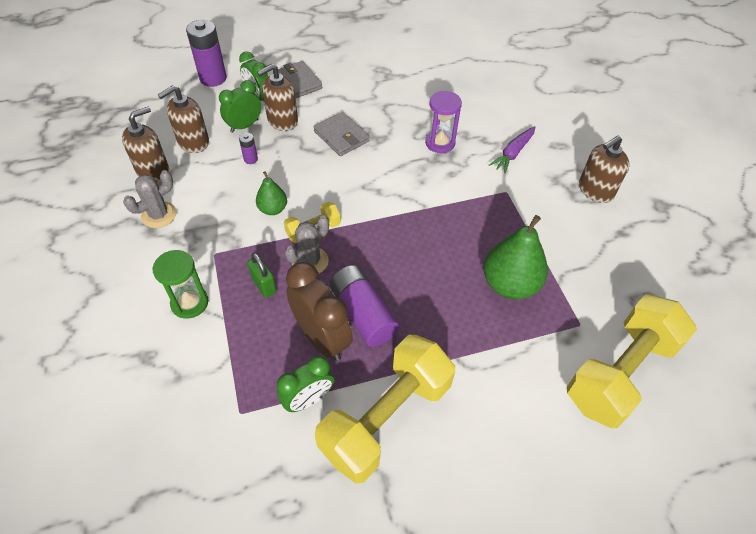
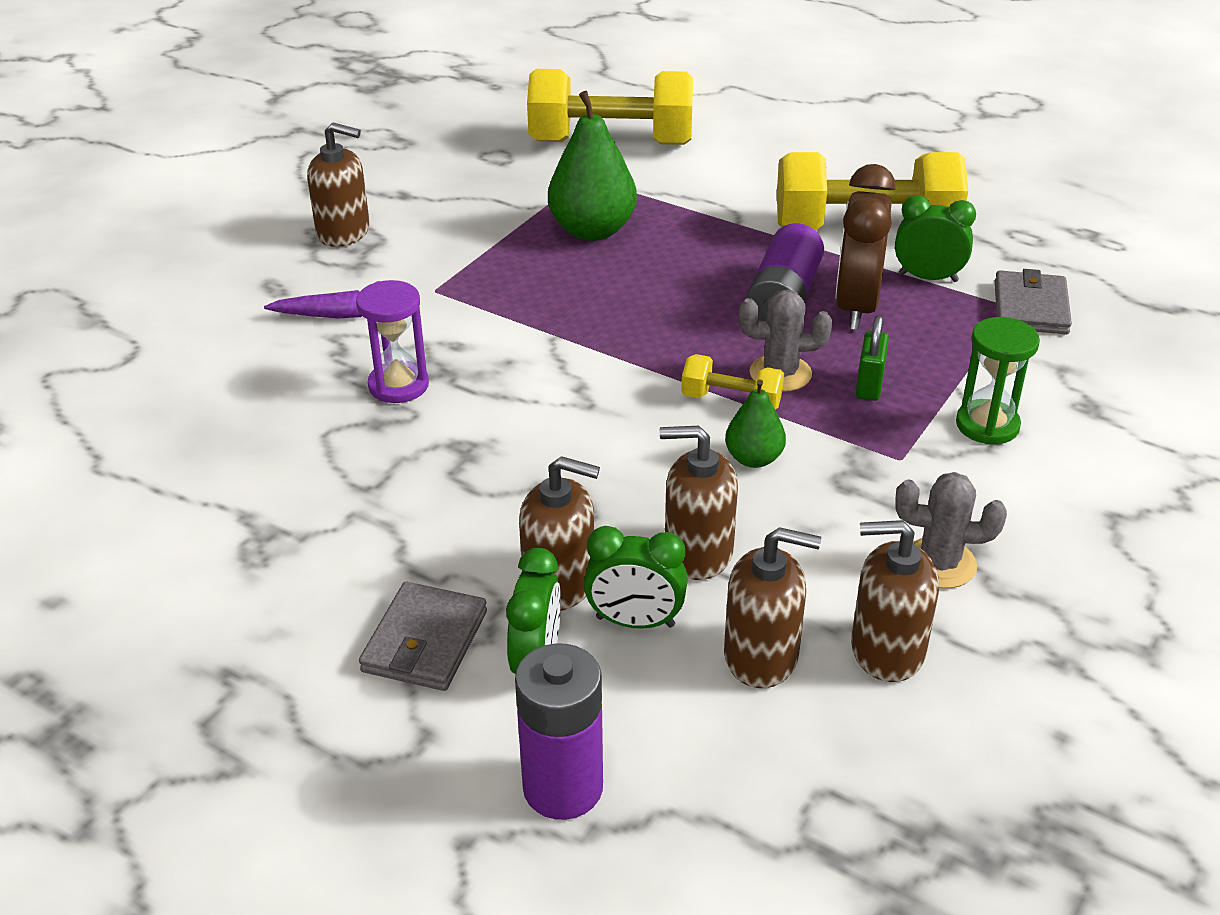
camera: 130 degrees left, 15 degrees down
purple battery [239,133,258,164] -> brown soap dispenser [659,426,738,580]
grey wallet [314,112,370,156] -> grey wallet moved to [995,269,1072,334]

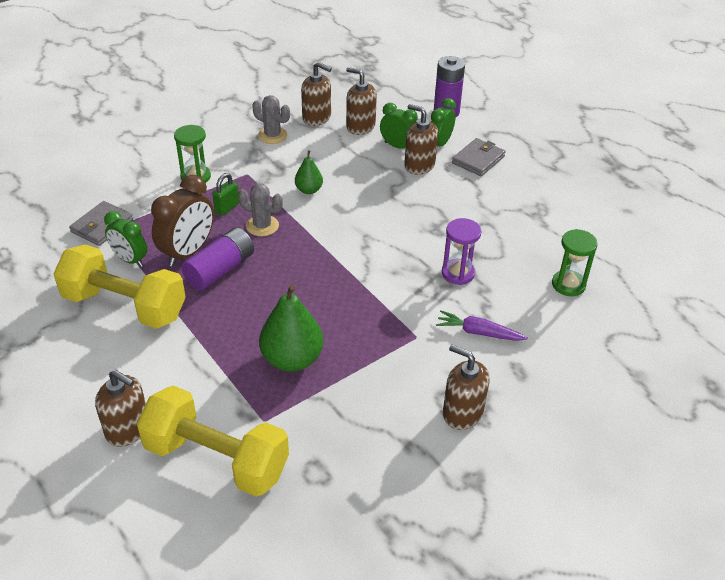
camera: 160 degrees left, 5 degrees up
brown soap dispenser [659,426,738,580] -> brown soap dispenser moved to [95,370,146,447]
yellow dumbbell [681,354,784,409] -> none
none -> green hourglass [552,229,598,296]

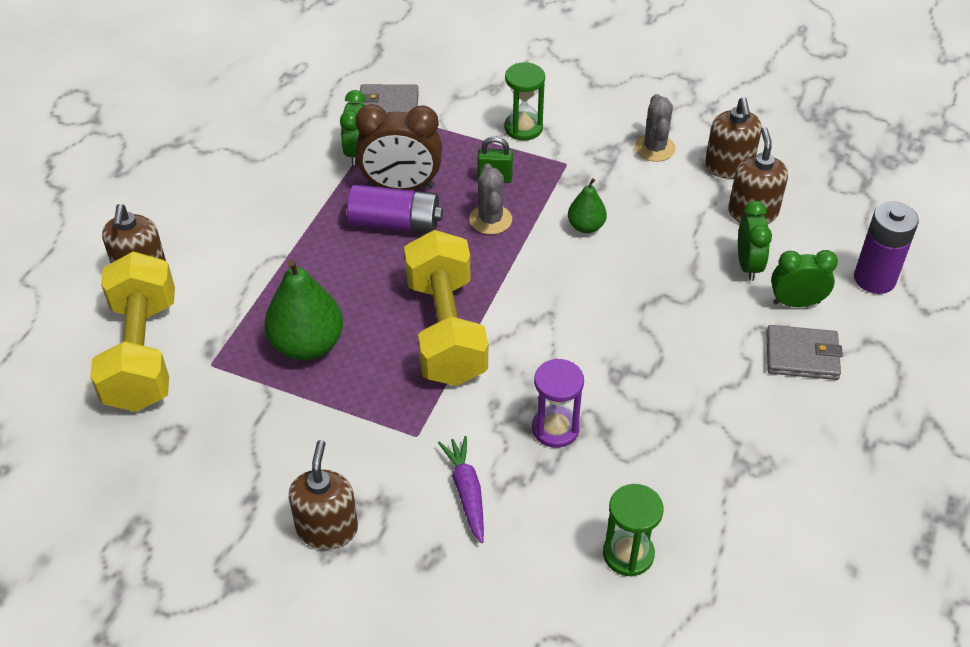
camera: 60 degrees right, 5 degrees up
yellow dumbbell [53,244,186,329] -> yellow dumbbell moved to [404,230,488,386]
brown soap dispenser [404,104,438,175] -> none

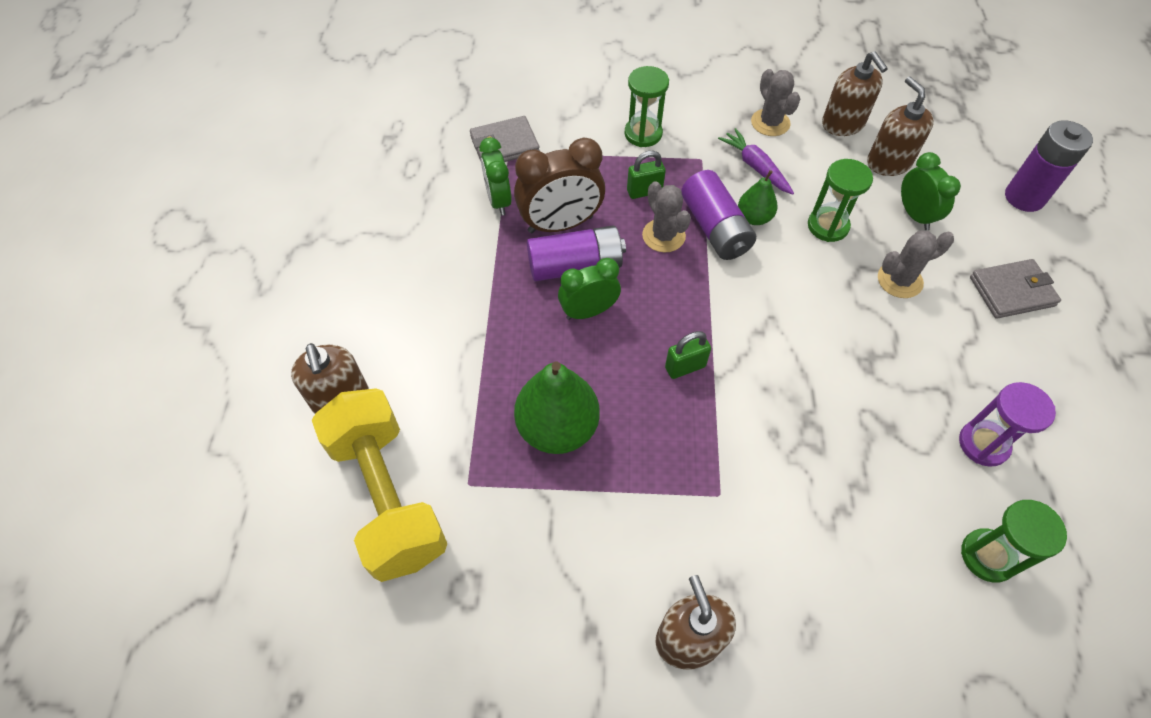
camera: 20 degrees left, 10 degrees up
yellow dumbbell [404,230,488,386] -> green padlock [665,331,711,379]
purple carrot [438,436,484,543] -> purple carrot moved to [718,128,794,195]
purple hourglass [532,359,584,448] -> purple hourglass moved to [959,382,1056,467]
green clock [771,250,838,307] -> green clock moved to [558,258,621,320]
none -> purple battery [681,170,757,260]
none -> green hourglass [808,159,873,242]
none -> grey cactus [878,231,954,298]

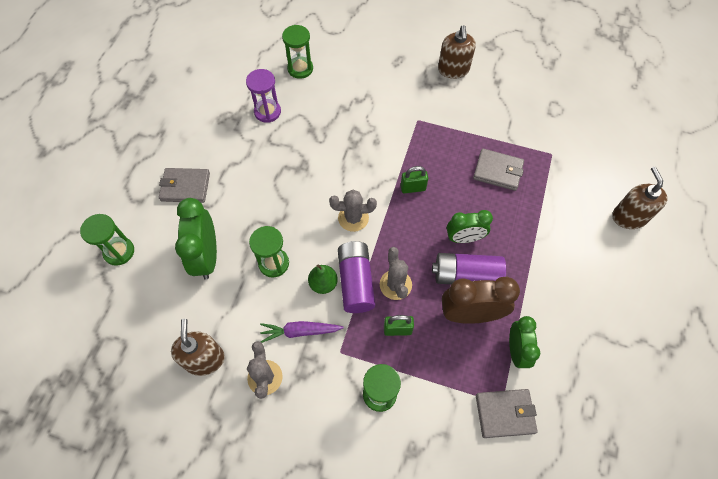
camera: 165 degrees left, 5 degrees up
yellow dumbbell [312,388,447,582] -> none
green pear [514,361,600,454] -> grey wallet [473,148,524,191]
purple carrot [718,128,794,195] -> purple carrot turned 105 degrees clockwise [260,321,344,343]
brown soap dispenser [867,77,934,176] -> none
grey cactus [878,231,954,298] -> grey cactus moved to [329,190,377,232]
green clock [901,152,961,230] -> green clock [175,198,217,280], size x1.52
purple battery [1005,120,1093,212] -> green hourglass [80,214,134,266]

